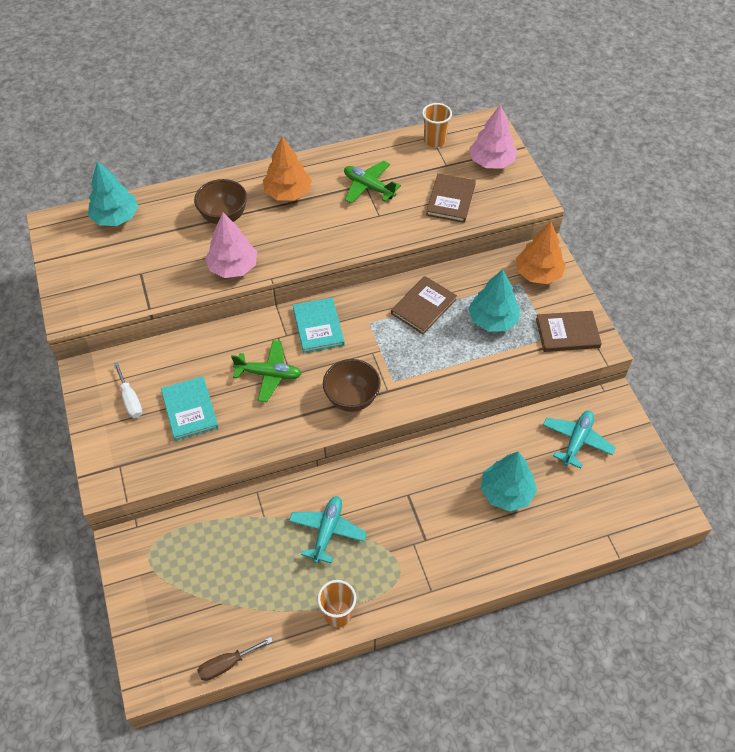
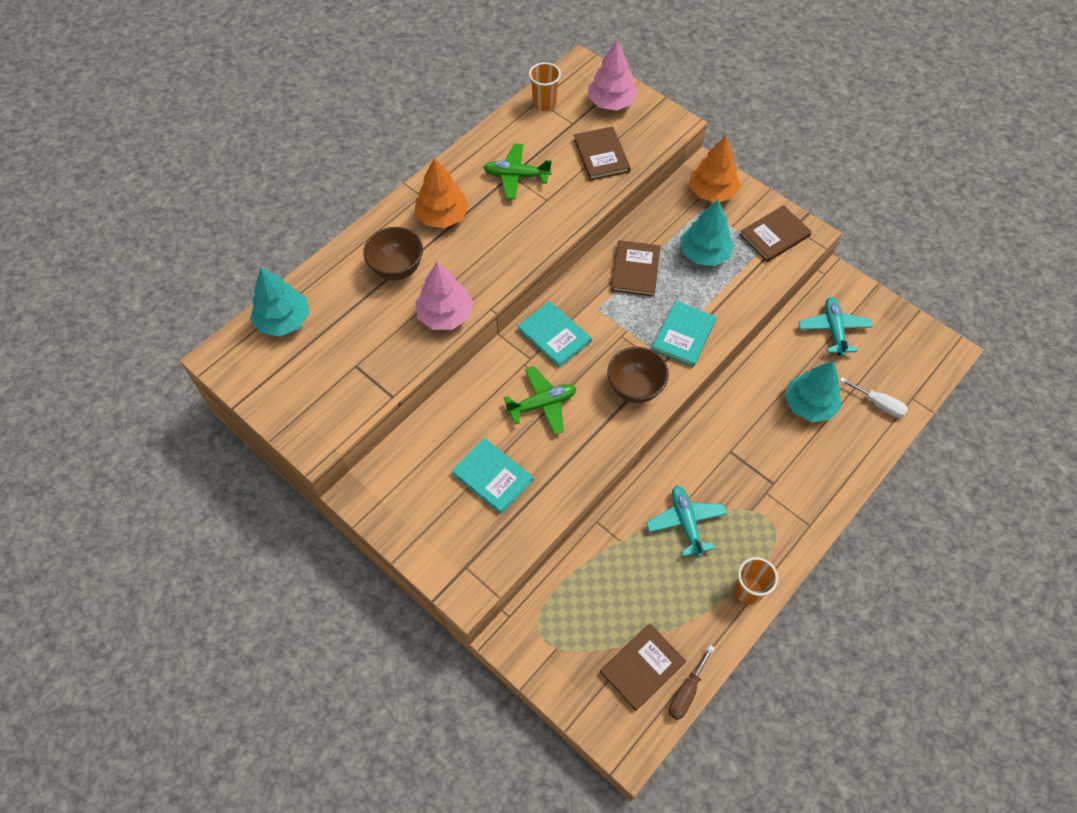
camera: 30 degrees left, 5 degrees up
white screwdriver [114,362,143,418] -> white screwdriver moved to [840,377,908,418]
none -> brown book [600,624,686,711]
none -> turquoise book [652,301,717,367]

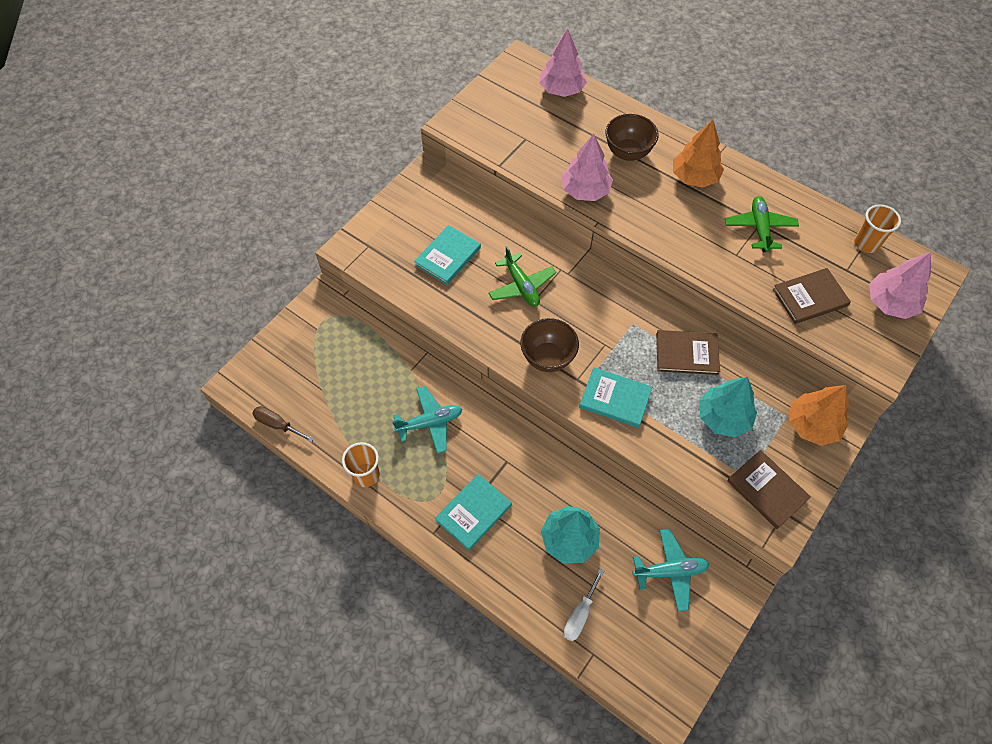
camera: 85 degrees right, 0 degrees up
turquoise tree [250,267,310,337] -> pink tree [539,29,587,97]
turquoise book [518,301,592,368] -> turquoise book moved to [435,474,512,551]
brown book [600,624,686,711] -> none

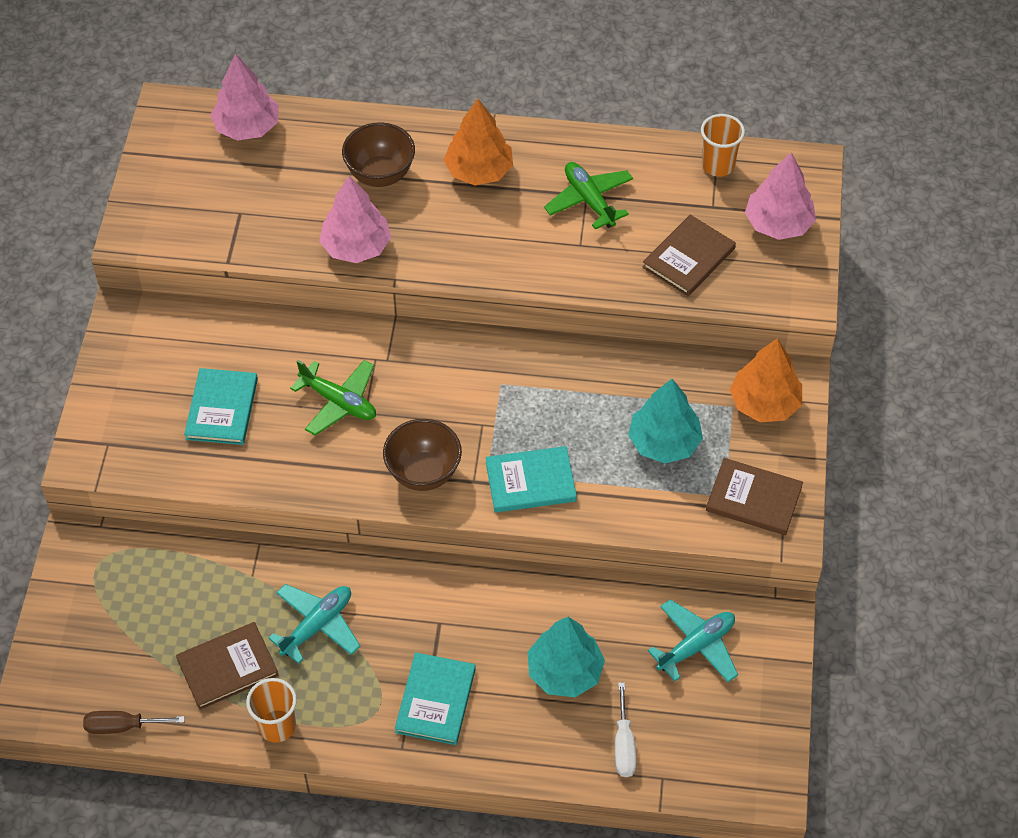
camera: 30 degrees left, 5 degrees down
brown book [656,330,720,375] -> brown book moved to [176,622,279,710]

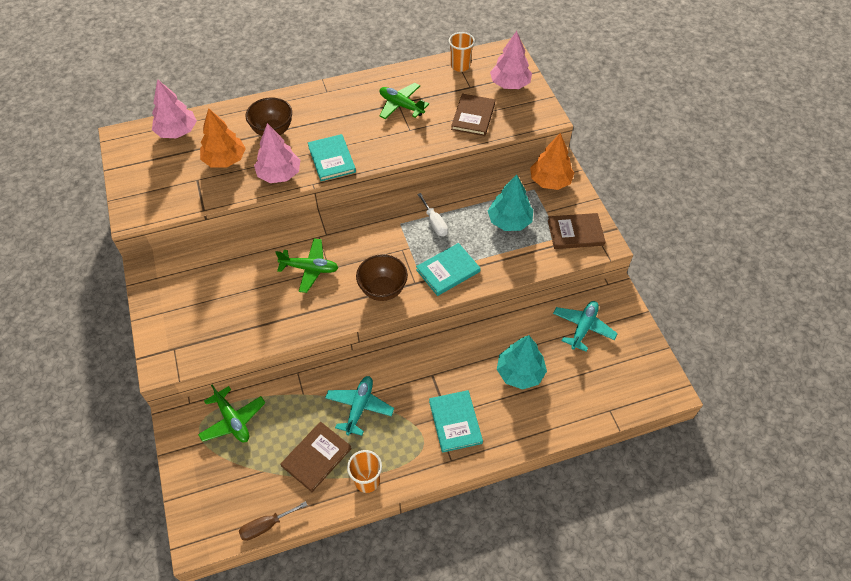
camera: 25 degrees left, 0 degrees up
turquoise book [184,368,258,445] -> turquoise book moved to [308,134,356,181]
orange tree [444,99,513,185] -> orange tree moved to [200,108,246,168]
white screwdriver [615,682,636,777] -> white screwdriver moved to [417,193,448,236]
none -> green plane [198,384,265,442]

